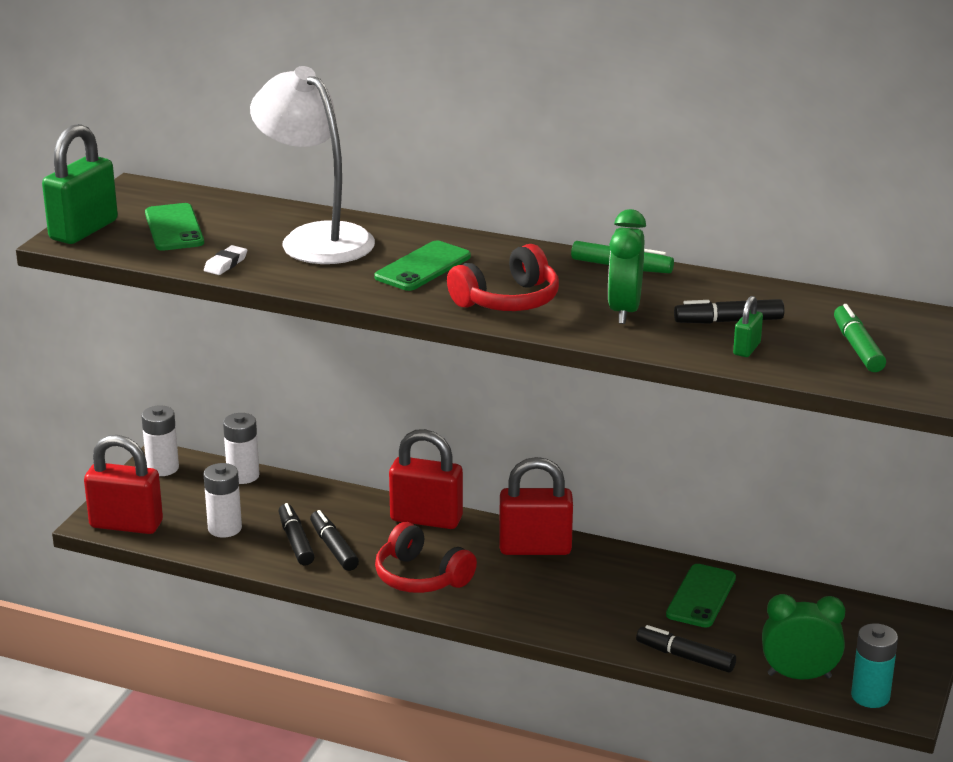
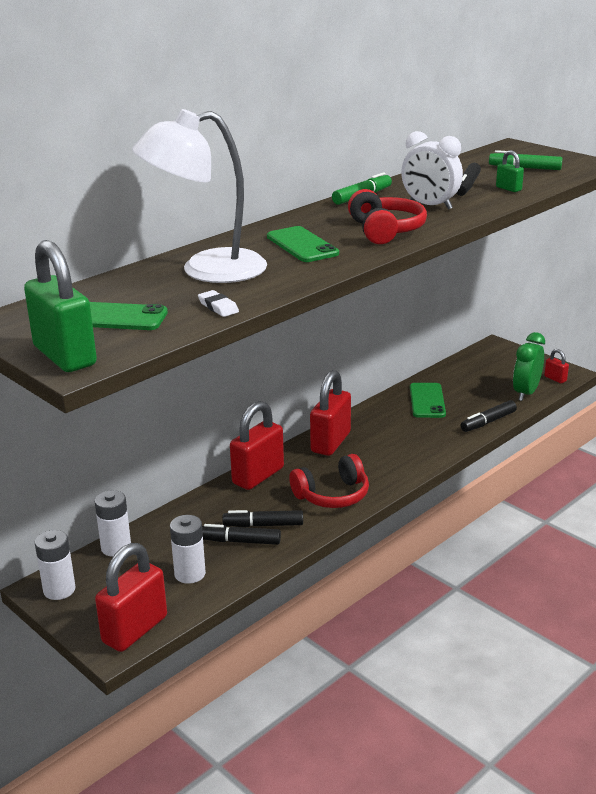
camera: 65 degrees left, 0 degrees up
green clock [608,209,646,324] -> white clock [401,131,463,210]
green phone [666,564,736,628] -> green phone turned 45 degrees clockwise [410,383,446,418]
turquoise battery [851,623,898,708] -> red padlock [544,349,569,383]

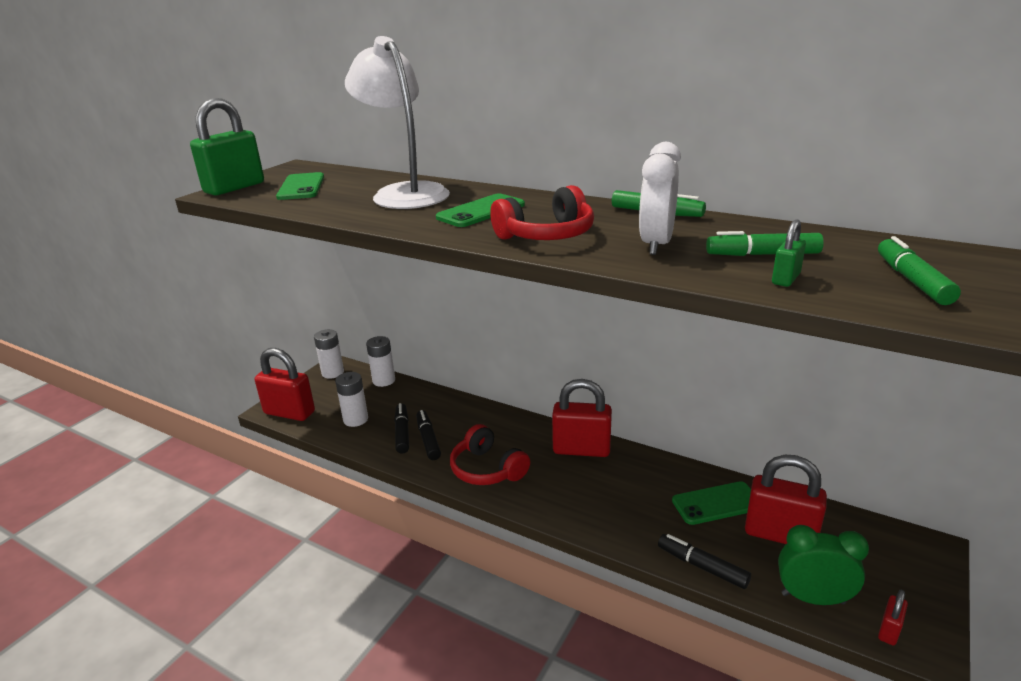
camera: 75 degrees right, 0 degrees up
white eraser [198,290,239,317] -> none
red padlock [230,401,284,490] -> red padlock moved to [745,455,827,544]
black marker [456,163,481,196] -> green marker [706,231,824,256]

